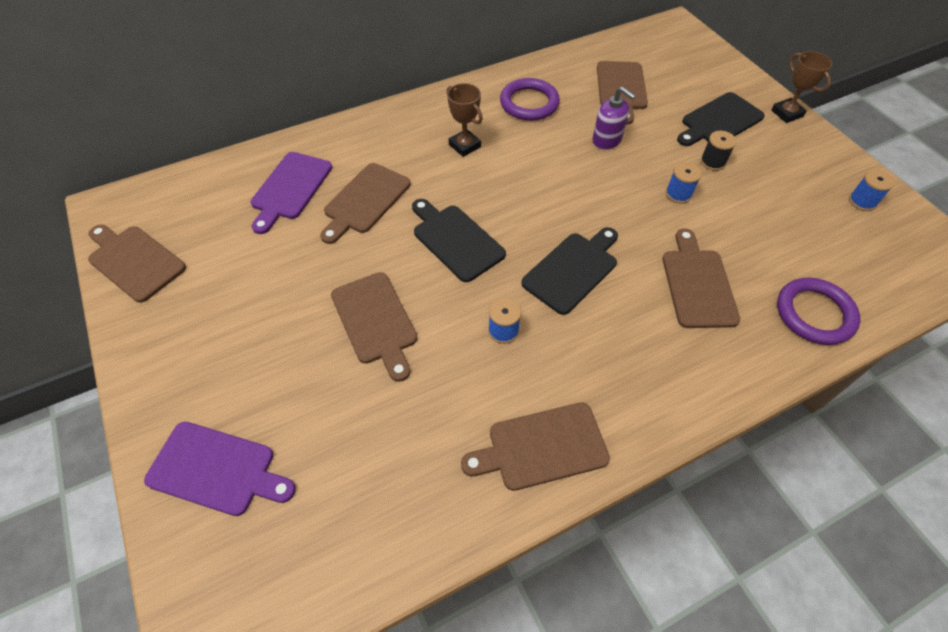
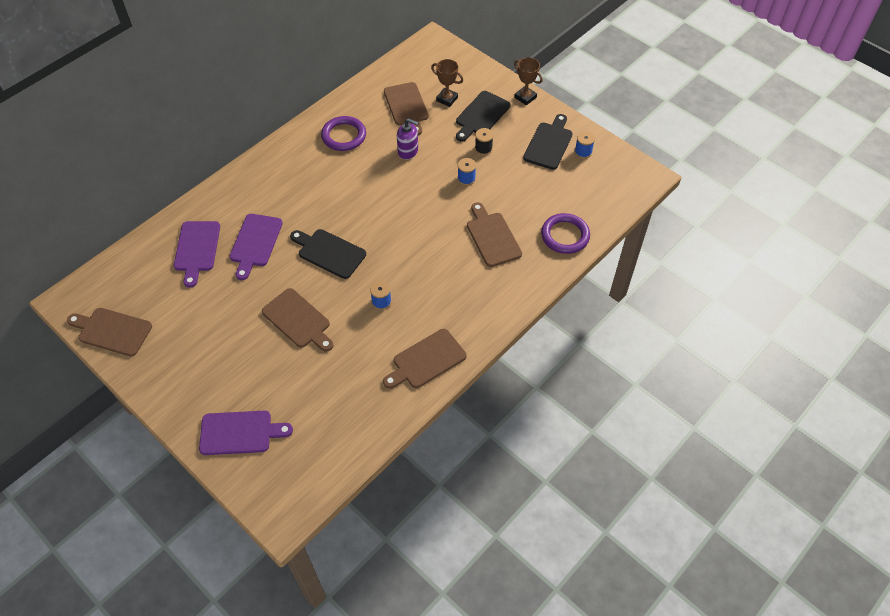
camera: 20 degrees left, 0 degrees up
brown cutting board [320,163,411,244] -> purple cutting board [230,214,283,280]
brown trophy [447,83,483,157] -> brown trophy moved to [431,59,463,107]
black cutting board [521,227,618,315] -> black cutting board moved to [523,114,573,170]

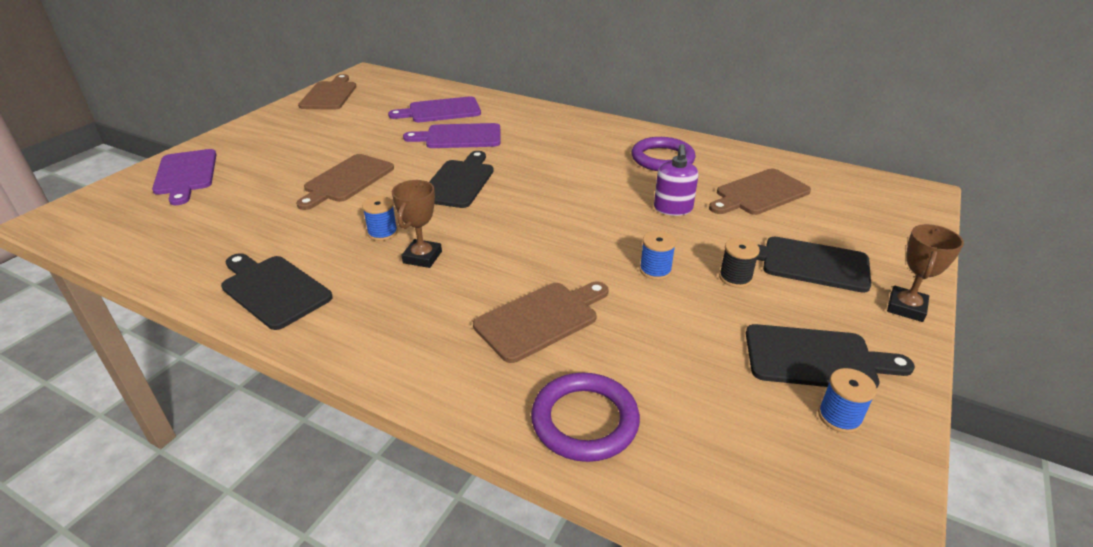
camera: 75 degrees right, 20 degrees down
brown cutting board [383,329,466,389] -> black cutting board [221,253,332,330]
brown trophy [431,59,463,107] -> brown trophy moved to [392,180,442,268]

